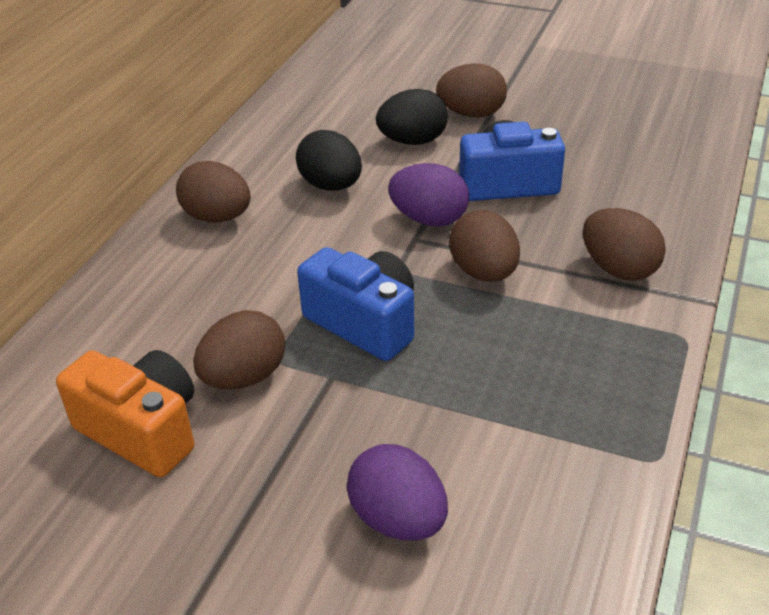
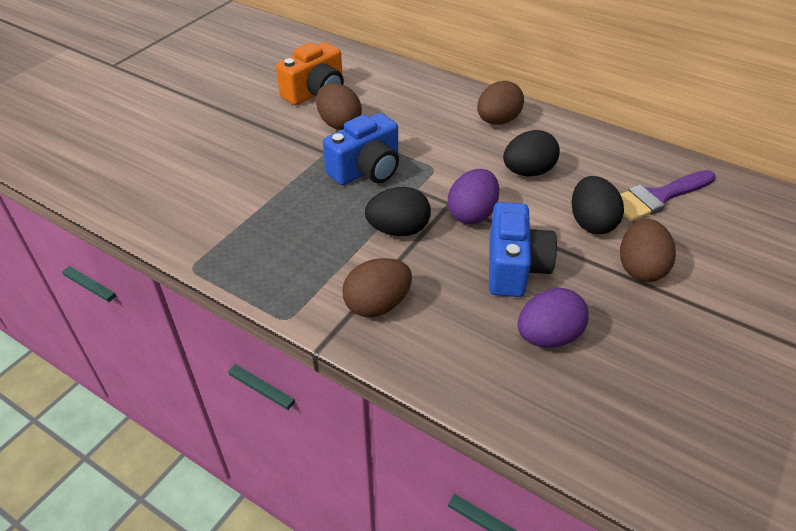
camera: 100 degrees right, 5 degrees up
purple egg [347,444,448,540] -> purple egg moved to [518,288,589,348]
brown egg [449,210,520,282] -> black egg [365,187,431,236]
none -> purple brush [620,170,716,222]

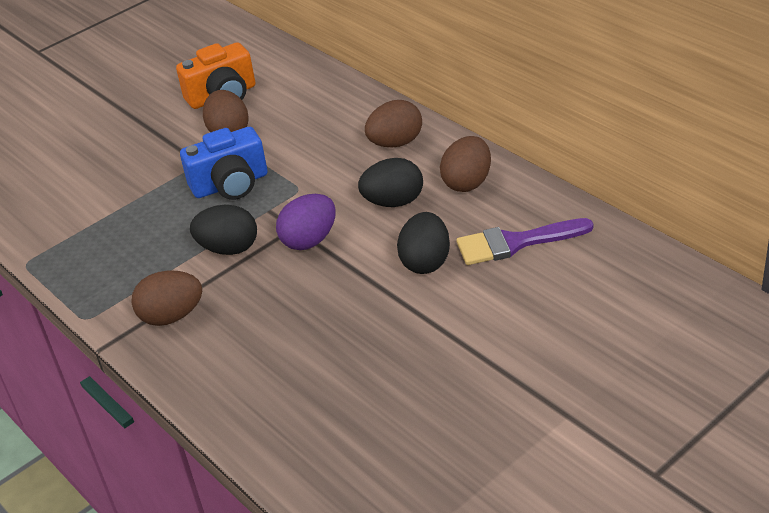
camera: 20 degrees right, 5 degrees down
blue camera [489,202,557,297] -> none
purple egg [518,288,589,348] -> none
brown egg [620,219,676,282] -> brown egg moved to [440,136,491,192]

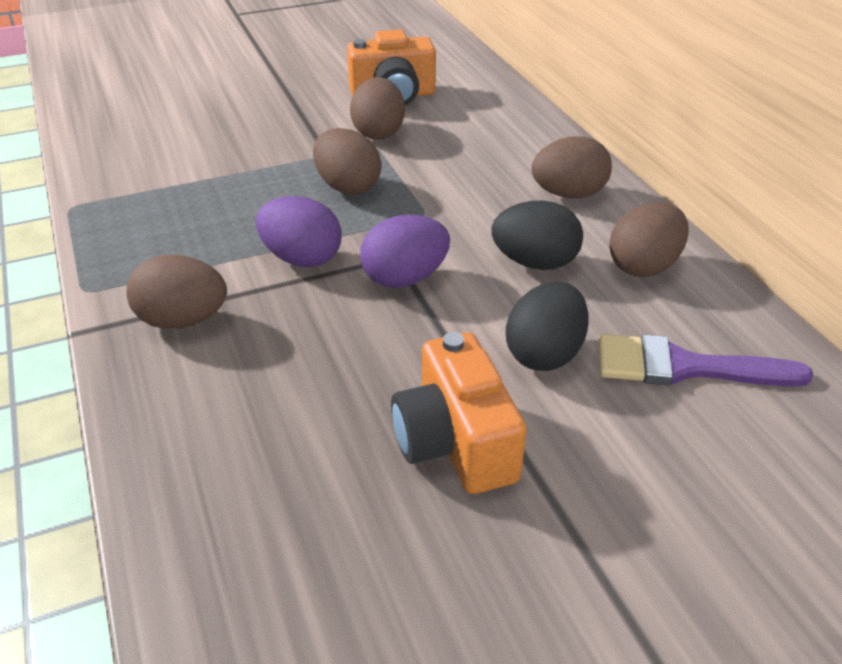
camera: 15 degrees right, 0 degrees up
blue camera [180,127,267,200] -> brown egg [313,128,382,194]
black egg [190,205,257,255] -> purple egg [256,196,342,268]
none -> orange camera [391,332,527,494]

